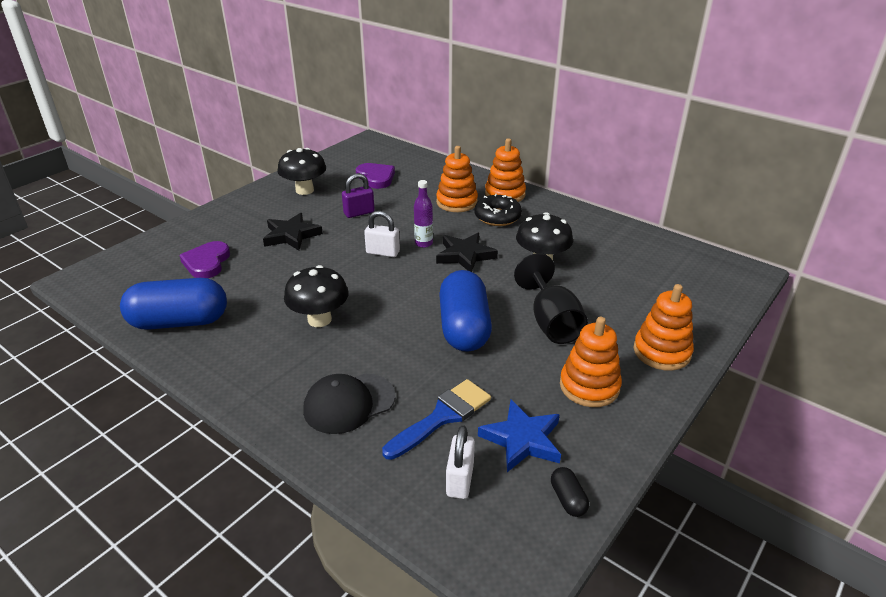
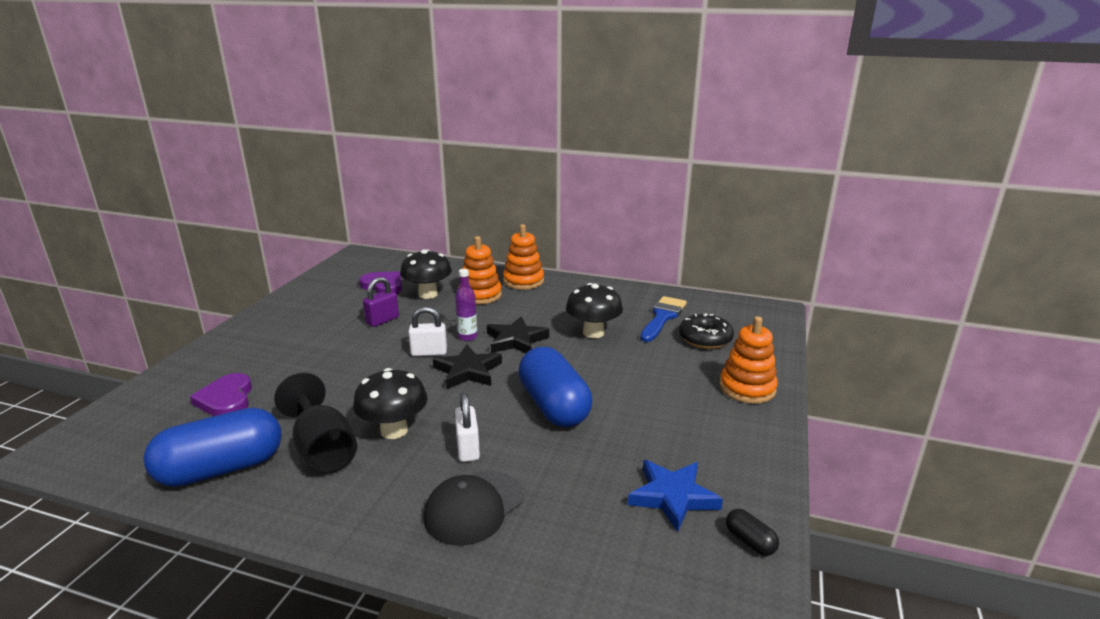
camera: 20 degrees left, 10 degrees down
black star [263,213,323,251] -> black star moved to [433,344,502,389]
black mushroom [278,148,326,195] -> black mushroom moved to [400,249,452,299]
blue brush [382,379,491,460] -> blue brush moved to [640,296,687,342]
white padlock [446,425,475,499] -> white padlock moved to [455,392,480,462]
black donut [474,194,522,226] -> black donut moved to [679,313,734,349]
black goblet [514,253,588,344] -> black goblet moved to [274,373,357,474]
orange stacking toy [560,317,622,407] -> none

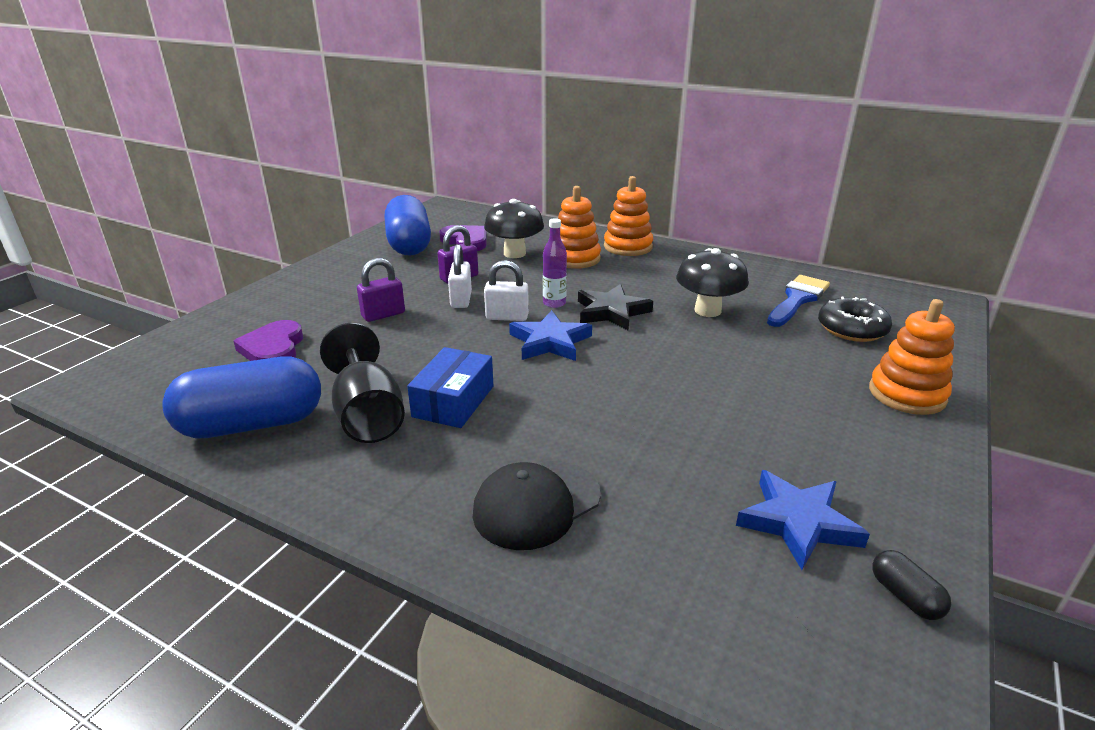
camera: 10 degrees right, 5 degrees up
black mushroom [353,368,428,439] -> blue box [407,347,493,428]
black star [433,344,502,389] -> blue star [509,310,592,361]
white padlock [455,392,480,462] -> white padlock moved to [448,244,472,308]
blue capsule [518,347,592,427] -> blue capsule moved to [384,195,431,255]
none -> purple padlock [357,258,405,322]

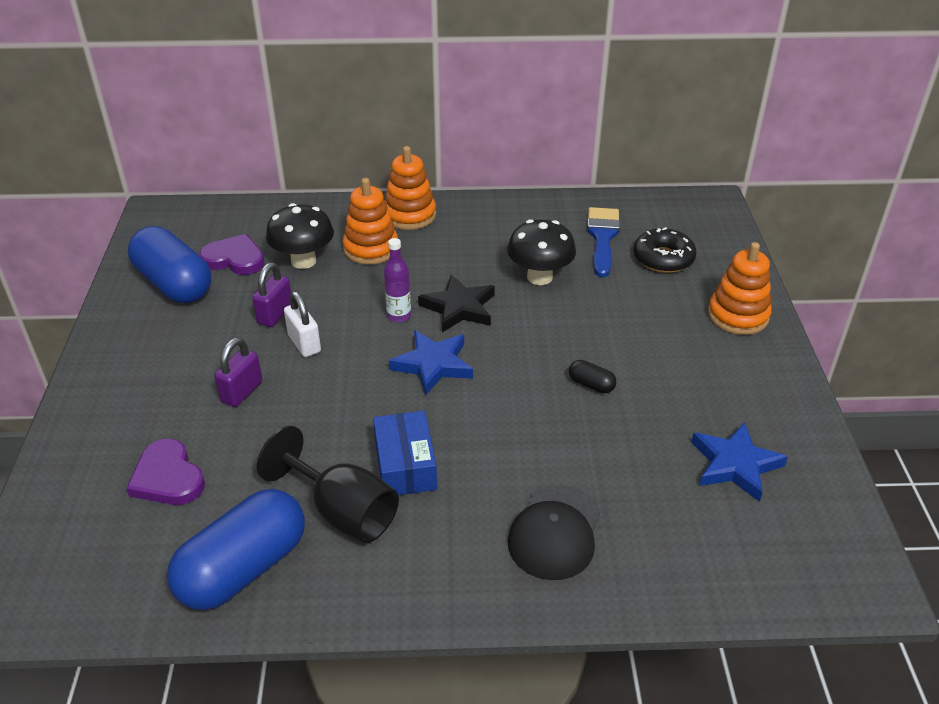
camera: 30 degrees left, 10 degrees up
white padlock [484,260,529,321] -> none
black capsule [872,550,951,620] -> black capsule moved to [569,360,616,393]

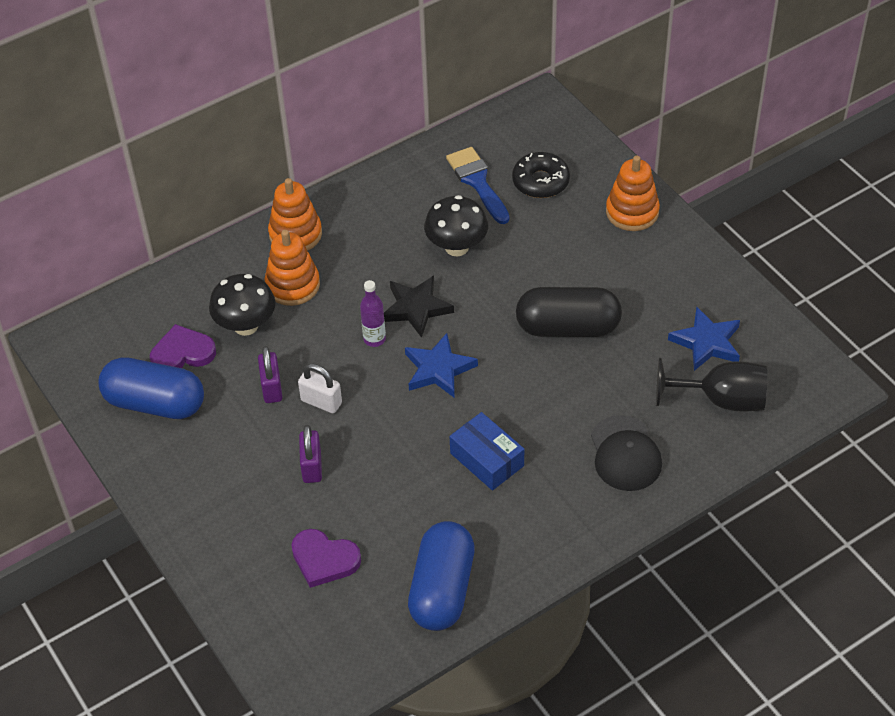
camera: 30 degrees left, 10 degrees up
black goblet [257,426,399,543] -> black goblet moved to [656,358,767,412]
black capsule [569,360,616,393] -> black capsule [516,287,622,337], size x2.44

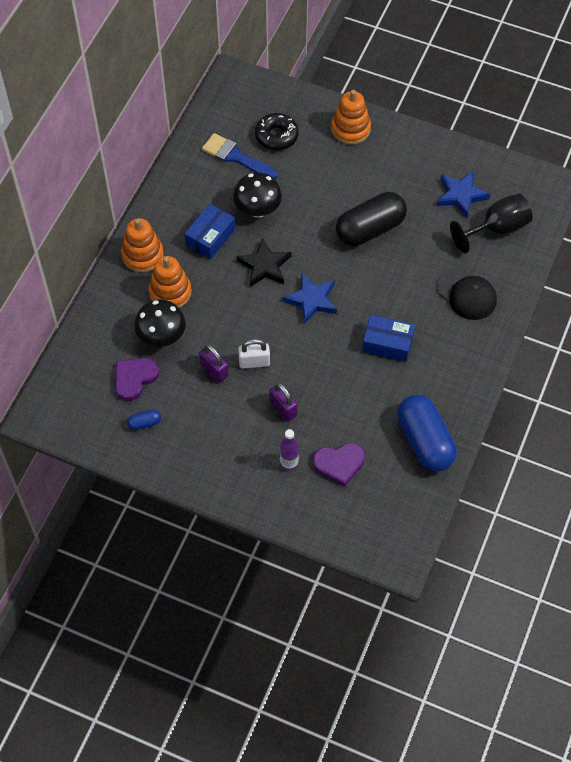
camera: 35 degrees left, 10 degrees up
blue capsule [98,357,204,419] -> blue capsule [127,409,161,430], size x0.41
purple bottle [360,280,386,347] -> purple bottle moved to [280,429,299,471]
none -> blue box [185,204,235,259]

